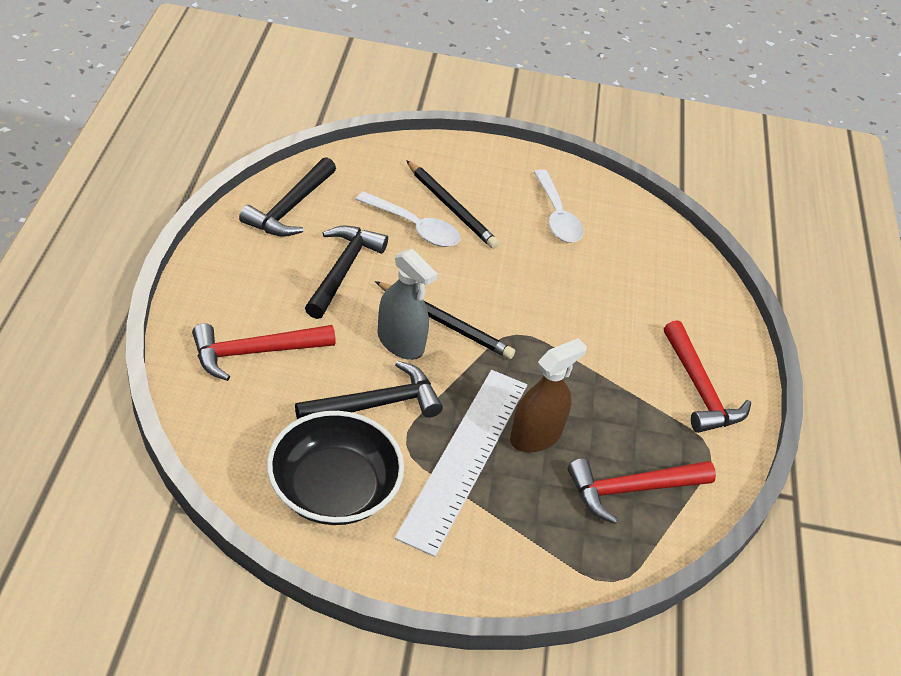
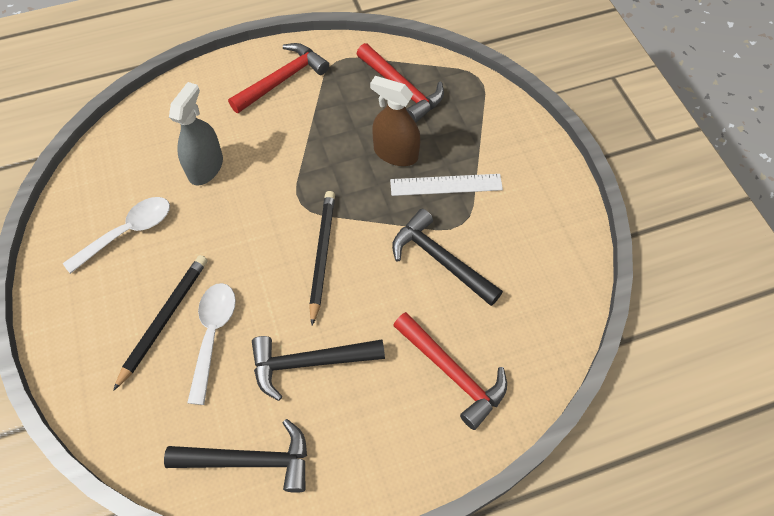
camera: 110 degrees left, 15 degrees up
black bowl [267,411,404,525] -> none
grey spray bottle [377,249,438,360] -> grey spray bottle moved to [169,82,223,186]
white ruler [395,370,527,557] -> white ruler [390,174,503,196], size x0.59

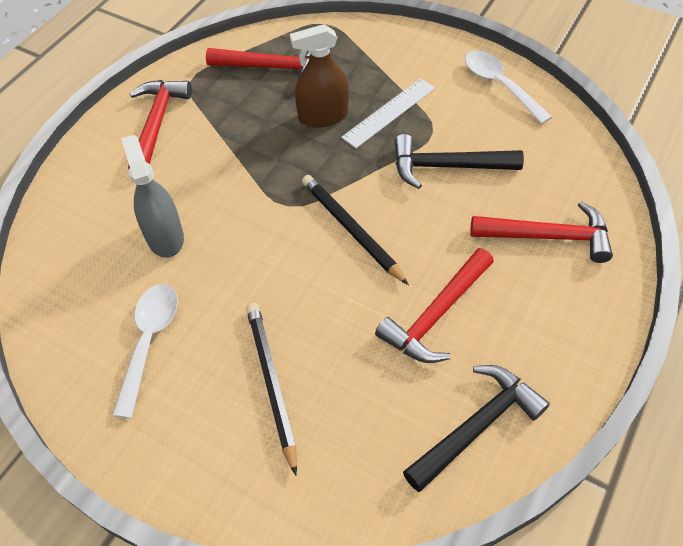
camera: 40 degrees left, 5 degrees down
white spoon [187,283,236,405] -> white spoon moved to [465,50,552,124]
black hammer [252,336,385,401] -> red hammer [375,248,494,363]

